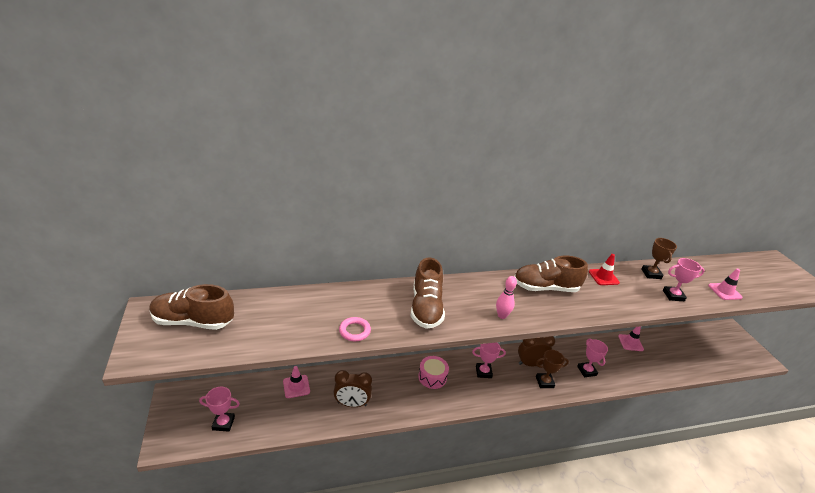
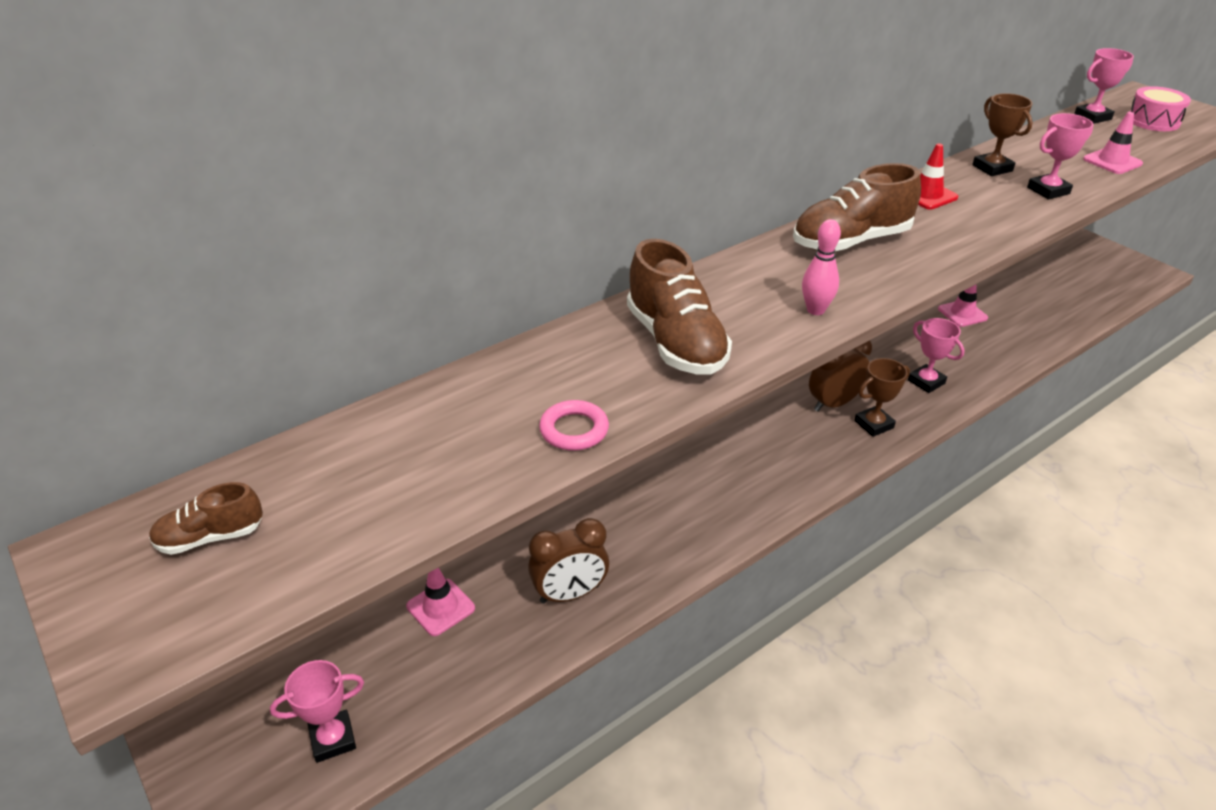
camera: 20 degrees left, 5 degrees up
brown shoe [149,284,234,330] -> brown shoe [149,482,263,555], size x0.52
pink drum [418,356,449,389] -> pink drum moved to [1129,86,1191,131]
pink trophy [472,342,506,378] -> pink trophy moved to [1074,48,1134,124]

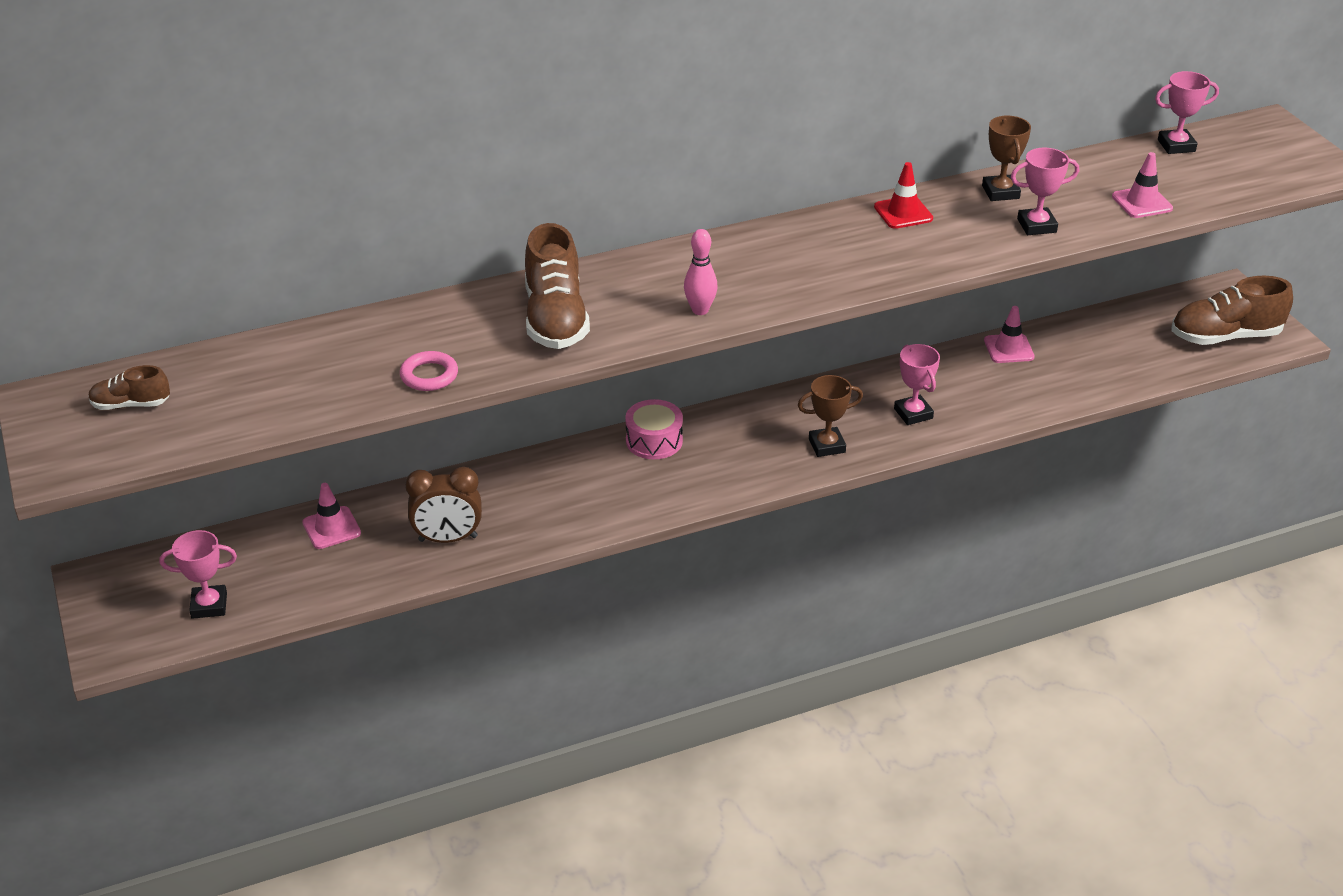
camera: 15 degrees right, 0 degrees up
brown shoe [793,163,921,251] -> brown shoe moved to [1172,276,1293,345]
brown clock [809,341,872,412] -> none
pink drum [1129,86,1191,131] -> pink drum moved to [625,399,683,459]

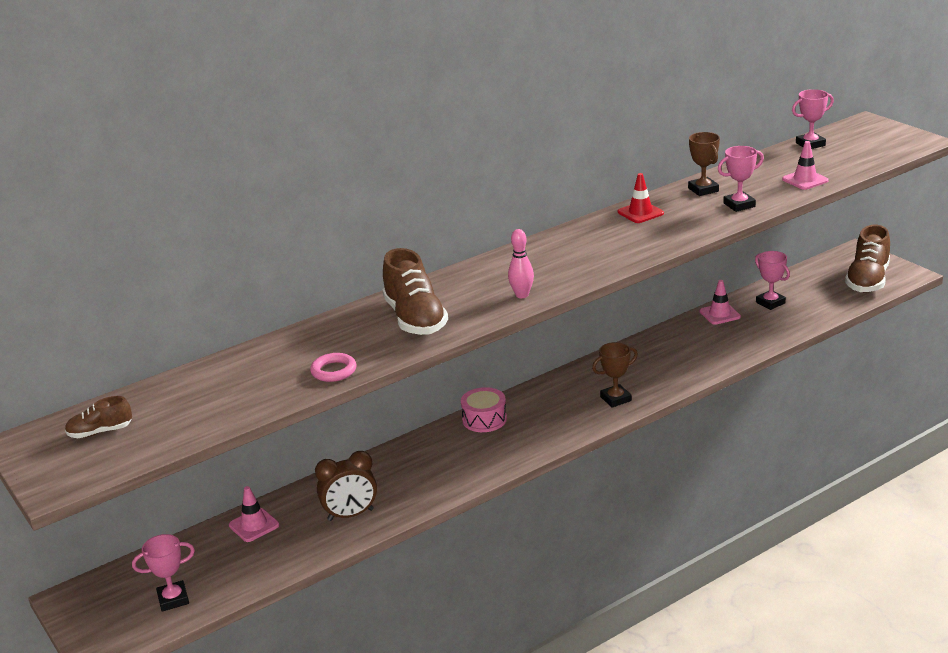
camera: 10 degrees left, 10 degrees down
pink trophy [894,344,940,425] -> pink trophy moved to [755,251,790,310]
brown shoe [1172,276,1293,345] -> brown shoe turned 45 degrees counterclockwise [845,225,890,293]

